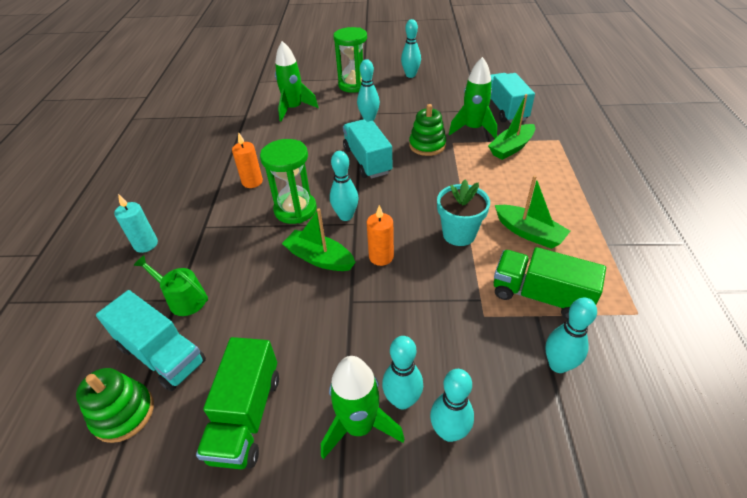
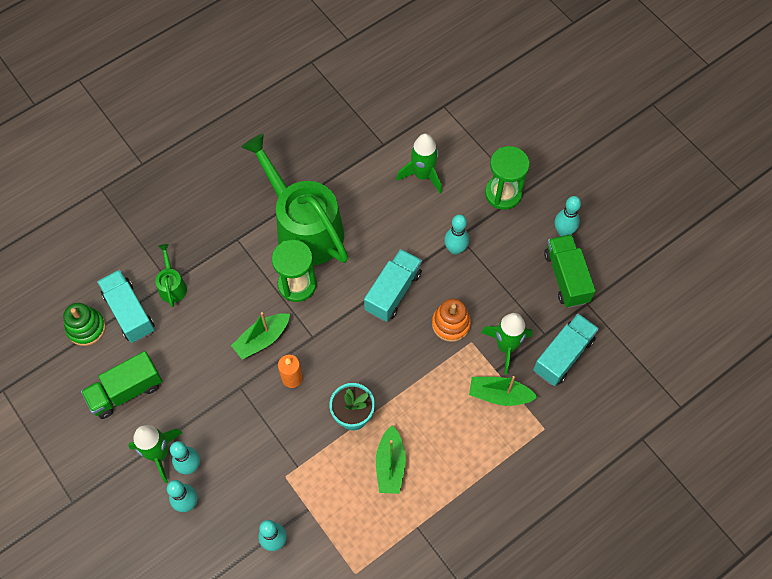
camera: 50 degrees right, 20 degrees up
turquoise truck [96,290,206,391] -> turquoise truck turned 150 degrees clockwise [97,270,155,343]
turquoise candle [114,194,158,253] -> none
orange candle [232,132,263,188] -> green watering can [241,134,348,265]
green boat [282,209,356,271] -> green boat turned 120 degrees counterclockwise [231,312,290,359]
turquoise bowling pin [330,151,359,221] -> none
green stacking toy [409,104,446,156] -> orange stacking toy [432,299,471,342]
green truck [494,247,606,320] -> green truck moved to [544,234,596,308]

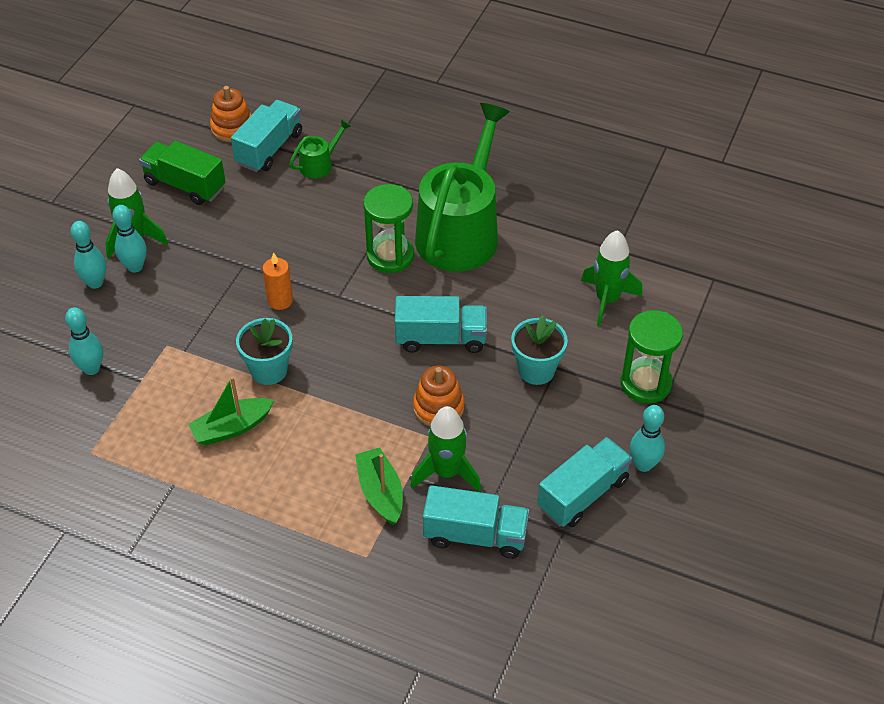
camera: 60 degrees right, 15 degrees down
green stacking toy [63,303,106,346] -> orange stacking toy [210,86,251,142]
green boat [231,312,290,359] -> none
turquoise bowling pin [444,214,469,255] -> turquoise flower pot [511,315,568,385]
green truck [544,234,596,308] -> turquoise truck [537,437,632,527]

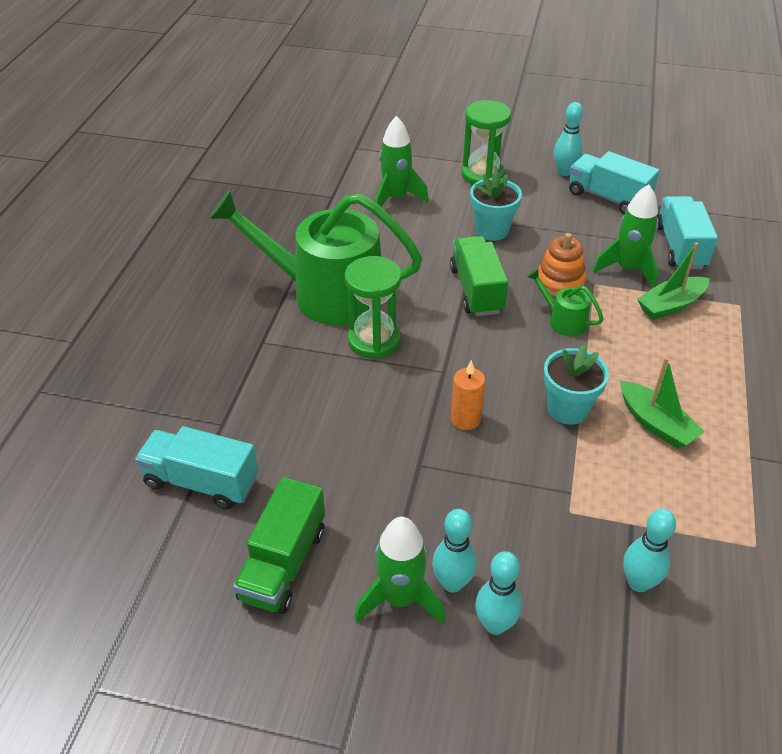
camera: 100 degrees left, 5 degrees down
orange stacking toy [210,86,251,142] -> none
green watering can [289,119,351,179] -> green watering can moved to [527,268,604,336]
turquoise truck [395,296,487,353] -> green truck [450,236,508,316]

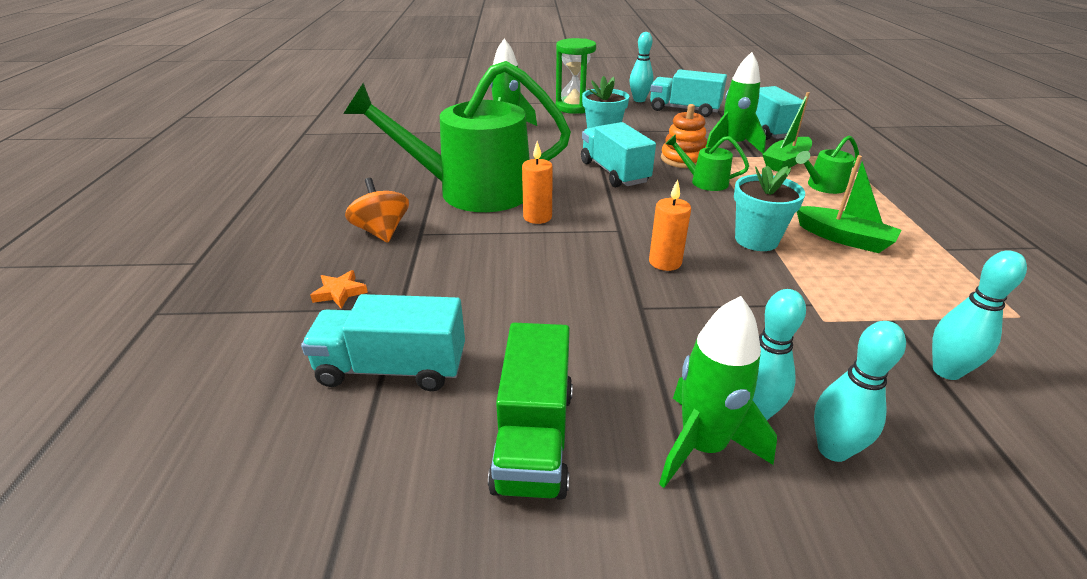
camera: 15 degrees left, 10 degrees down
green hourglass [345,256,401,359] -> orange candle [522,141,553,224]
green truck [450,236,508,316] -> turquoise truck [581,122,656,188]
none -> orange star [310,270,368,309]
none -> orange spinning top [345,178,409,243]
none -> green watering can [796,135,859,194]

